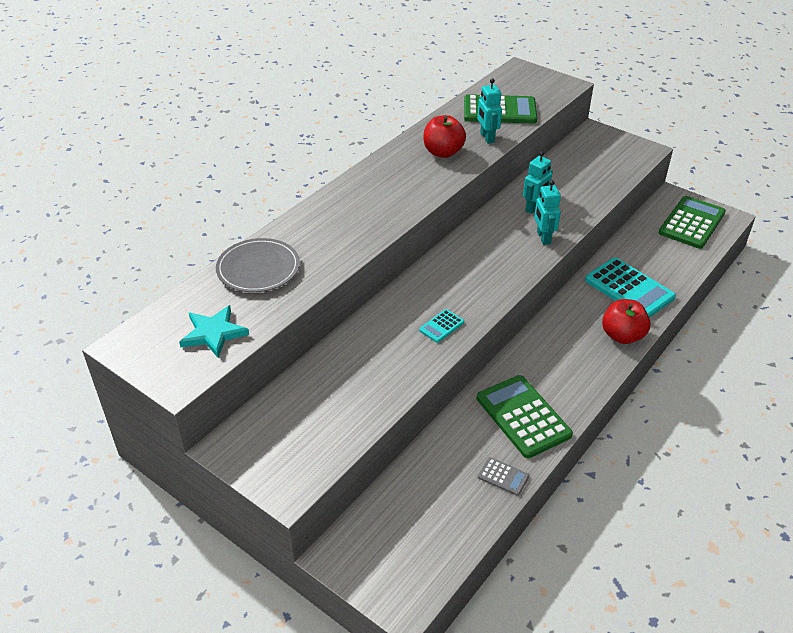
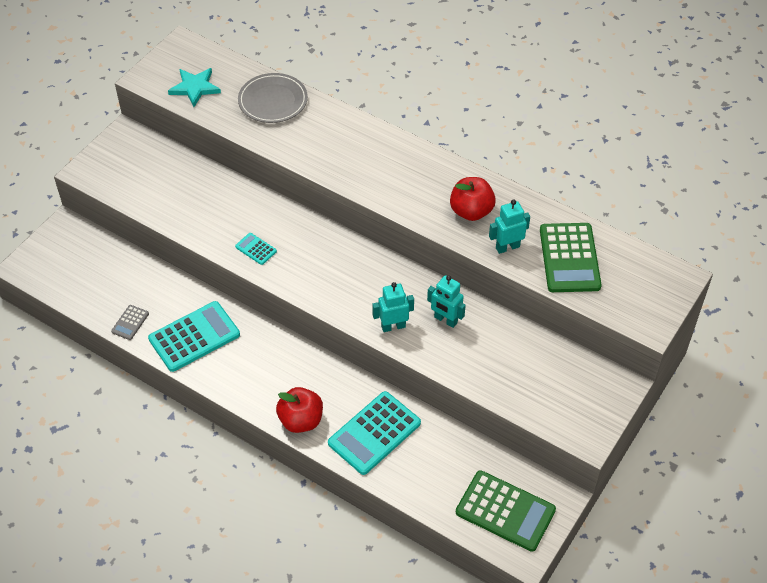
camera: 85 degrees right, 10 degrees up
green calculator [477,375,573,458] -> turquoise calculator [148,301,240,372]

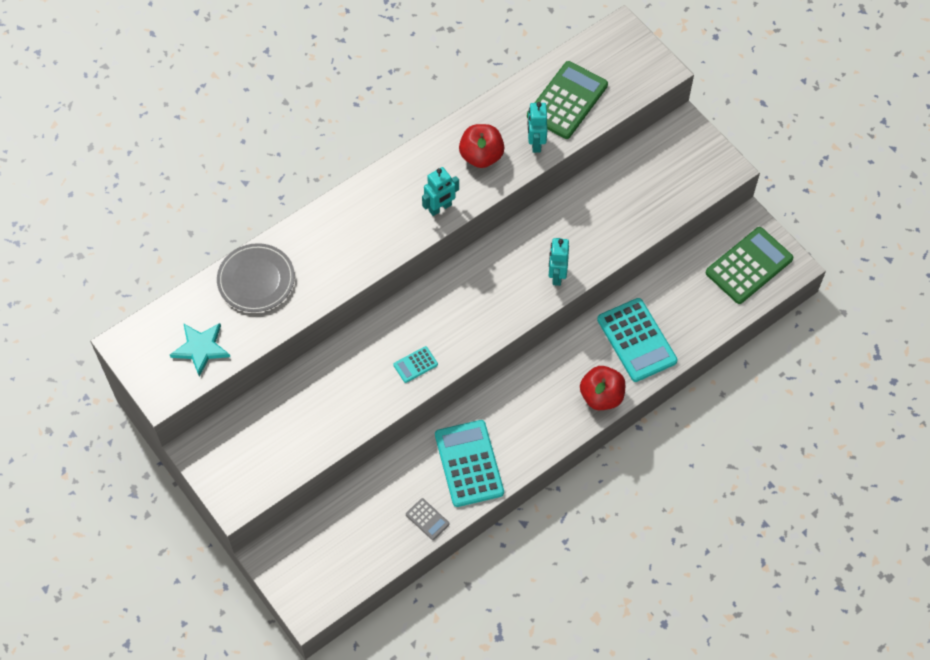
camera: 70 degrees left, 10 degrees up
turquoise robot [427,275,466,328] -> turquoise robot moved to [422,167,459,216]
green calculator [540,223,602,292] -> green calculator turned 75 degrees counterclockwise [527,61,608,139]

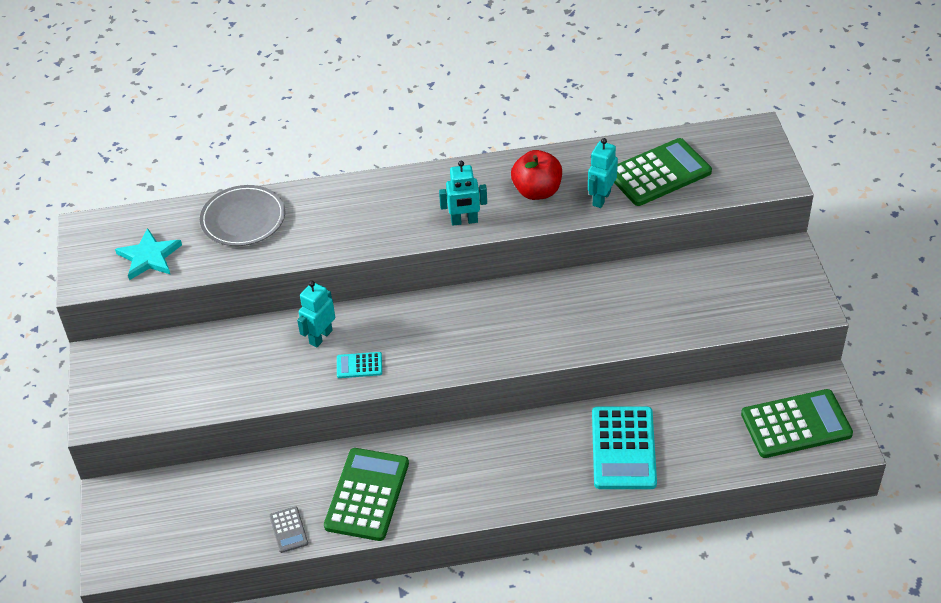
camera: 30 degrees right, 15 degrees down
turquoise calculator [435,420,504,507] -> green calculator [324,448,409,541]
turquoise robot [549,238,569,286] -> turquoise robot moved to [297,281,335,347]
red apple [580,366,625,410] -> none

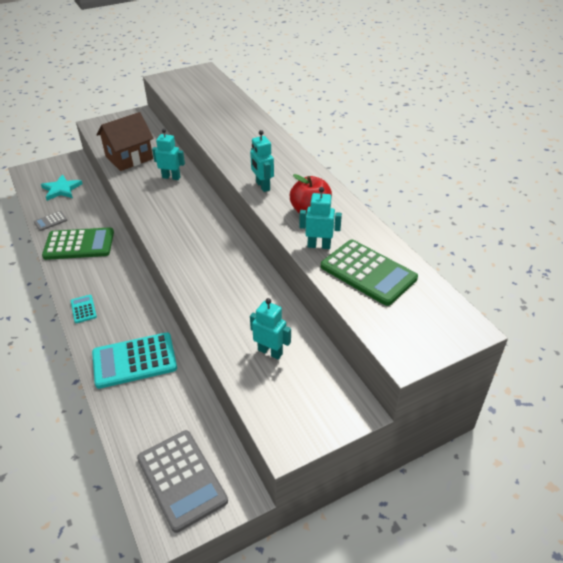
camera: 70 degrees right, 5 degrees down
turquoise star [115,228,182,280] -> turquoise star moved to [41,175,83,201]
grey plate [200,185,285,246] -> none
turquoise calculator [337,352,382,378] -> turquoise calculator moved to [71,295,97,323]
green calculator [741,389,853,458] -> grey calculator [137,430,228,533]
none -> brown house [96,112,154,171]
none -> turquoise robot [250,298,291,359]

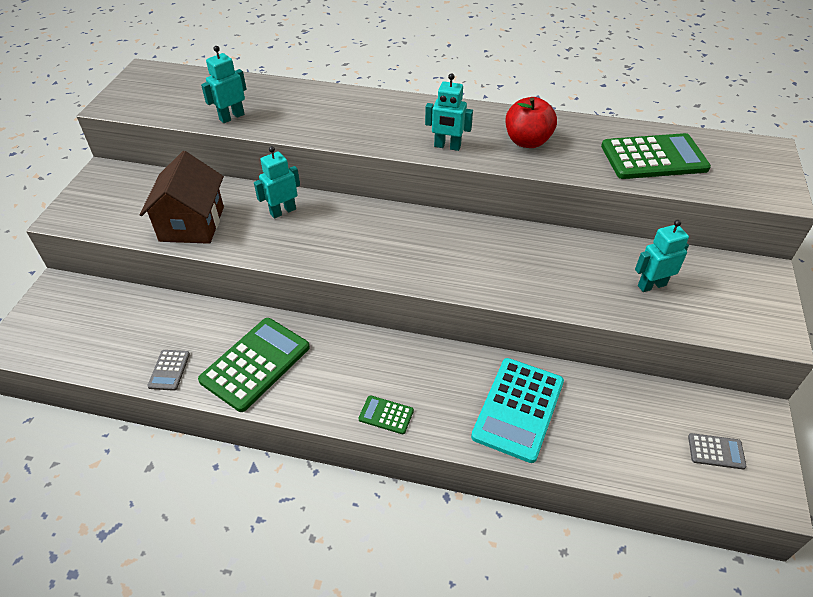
camera: 50 degrees left, 5 degrees up
turquoise star [41,175,83,201] -> none
turquoise calculator [71,295,97,323] -> green calculator [358,395,414,434]
grey calculator [137,430,228,533] -> grey calculator [688,433,746,469], size x0.47
turquoise robot [299,187,342,249] -> turquoise robot moved to [201,46,247,123]

